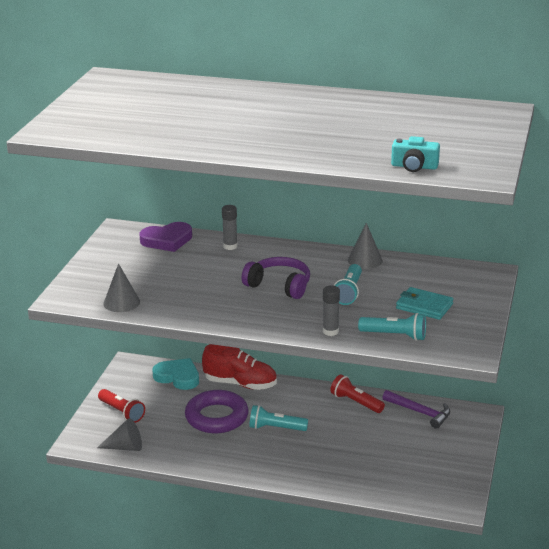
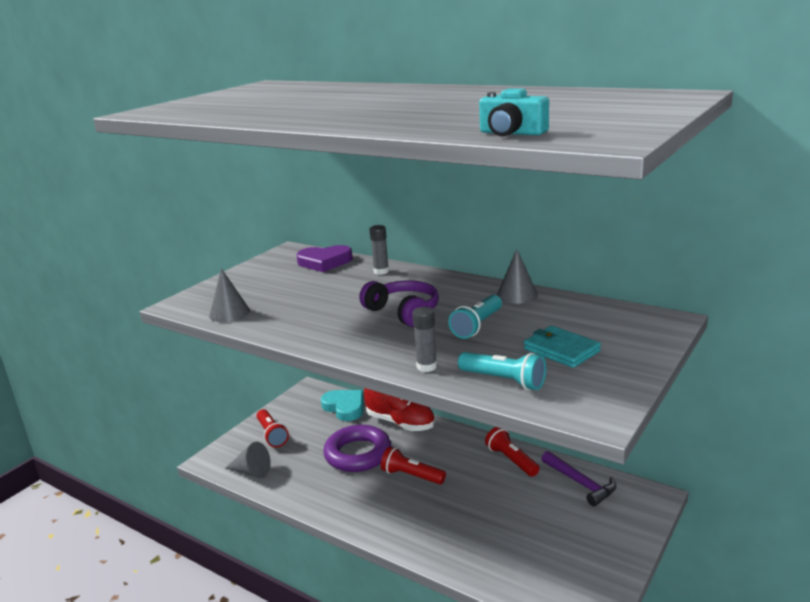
camera: 20 degrees right, 5 degrees down
turquoise flashlight [249,405,308,431] -> red flashlight [381,447,446,484]

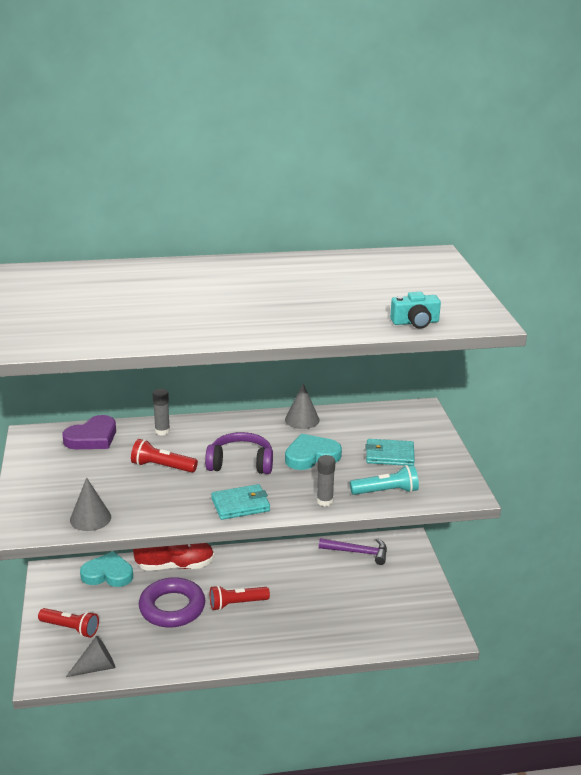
camera: 45 degrees left, 5 degrees up
turquoise flashlight [448,295,502,339] -> turquoise heart [285,434,342,470]
red flashlight [485,427,540,477] -> red flashlight moved to [131,439,198,473]
none -> turquoise wallet [211,484,270,520]

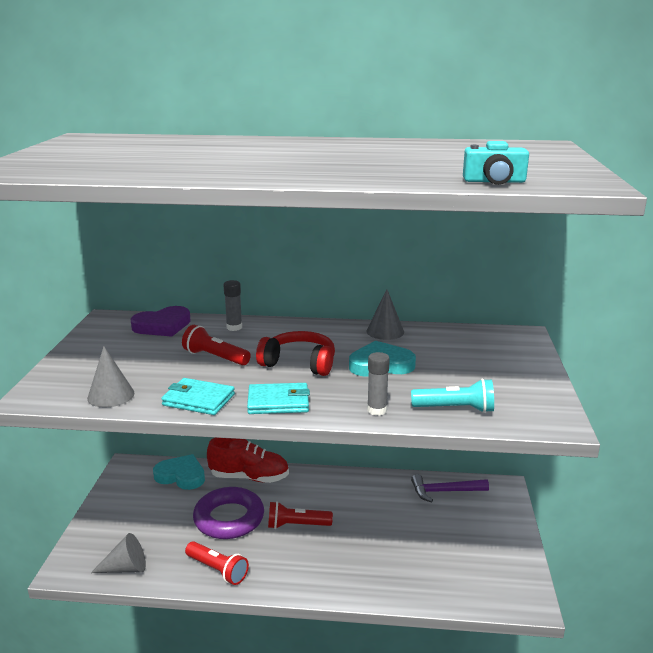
camera: 15 degrees right, 5 degrees down
red flashlight [38,608,99,638] -> red flashlight moved to [185,541,249,585]
purple headphones [205,432,273,474] -> red headphones [256,331,335,376]
purple hammer [319,538,387,565] -> purple hammer turned 150 degrees clockwise [411,474,489,502]
turquoise wallet [365,439,415,466] -> turquoise wallet moved to [161,378,235,415]

